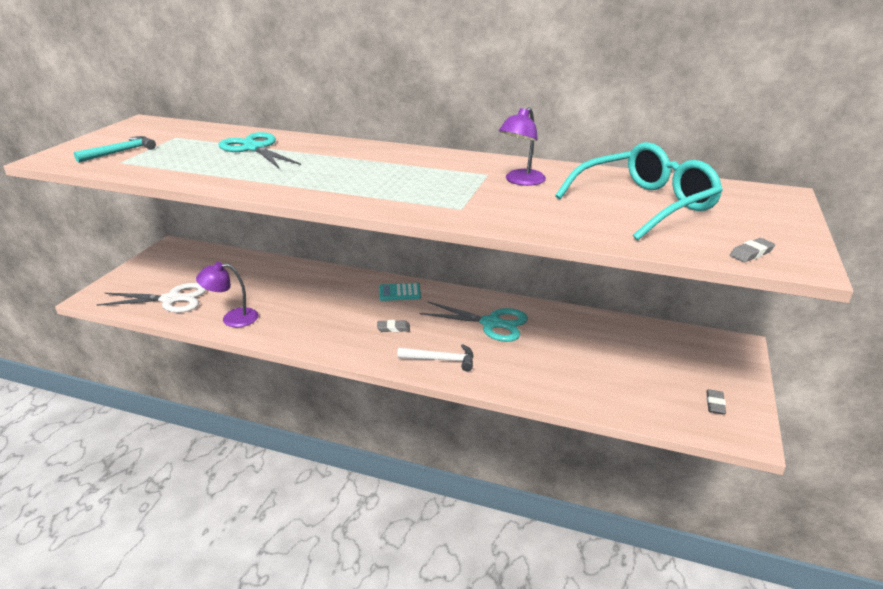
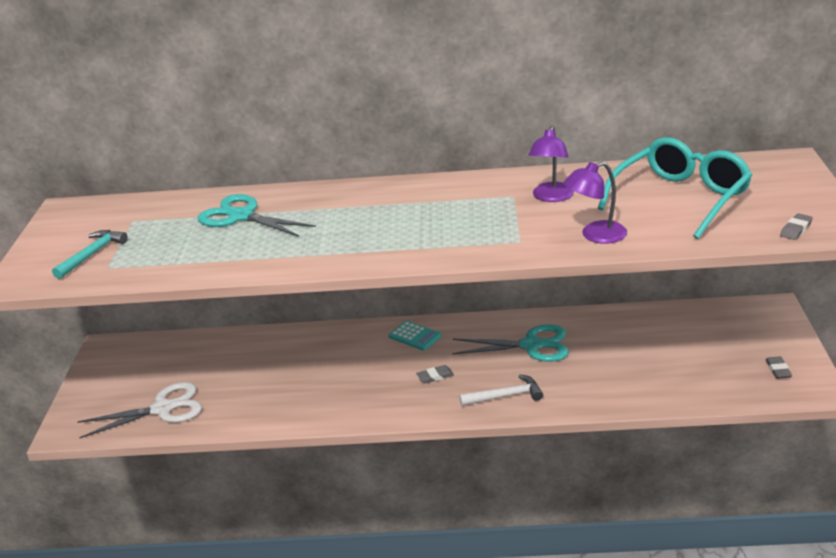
camera: 15 degrees left, 0 degrees up
purple lamp [196,262,258,327] -> purple lamp moved to [563,161,627,244]
turquoise calculator [379,283,421,301] -> turquoise calculator turned 120 degrees counterclockwise [389,321,442,351]

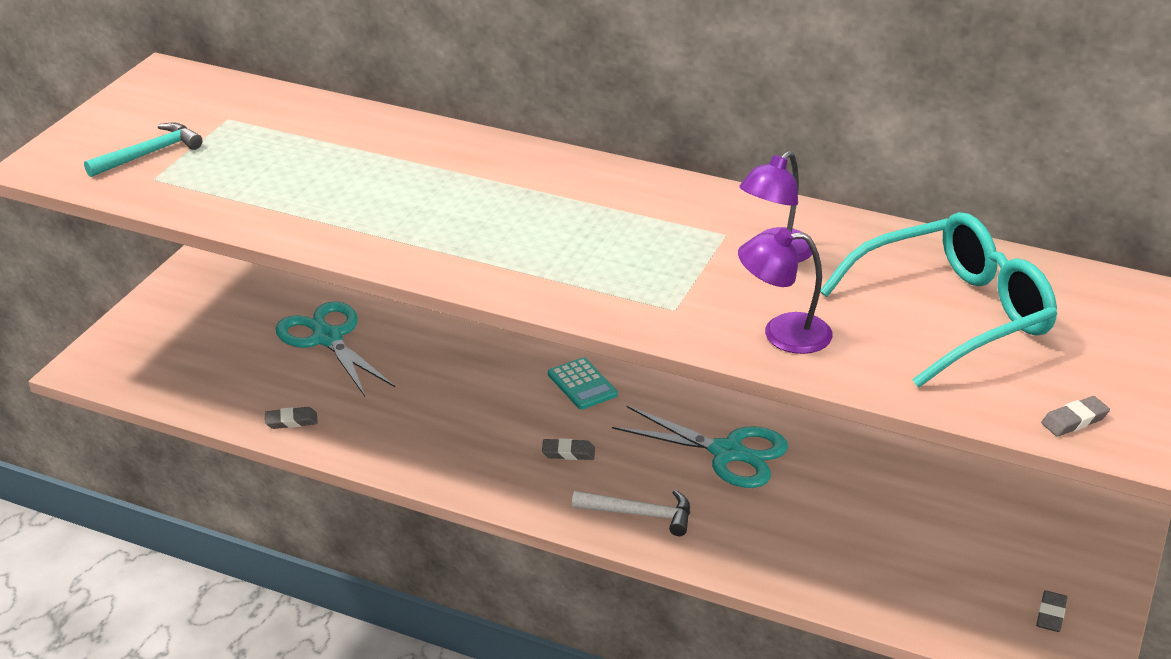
camera: 20 degrees right, 5 degrees up
white scissors [77,382,202,438] -> none
turquoise scissors [198,194,316,237] -> turquoise scissors moved to [275,301,395,396]
none -> grey eraser [265,407,318,429]

